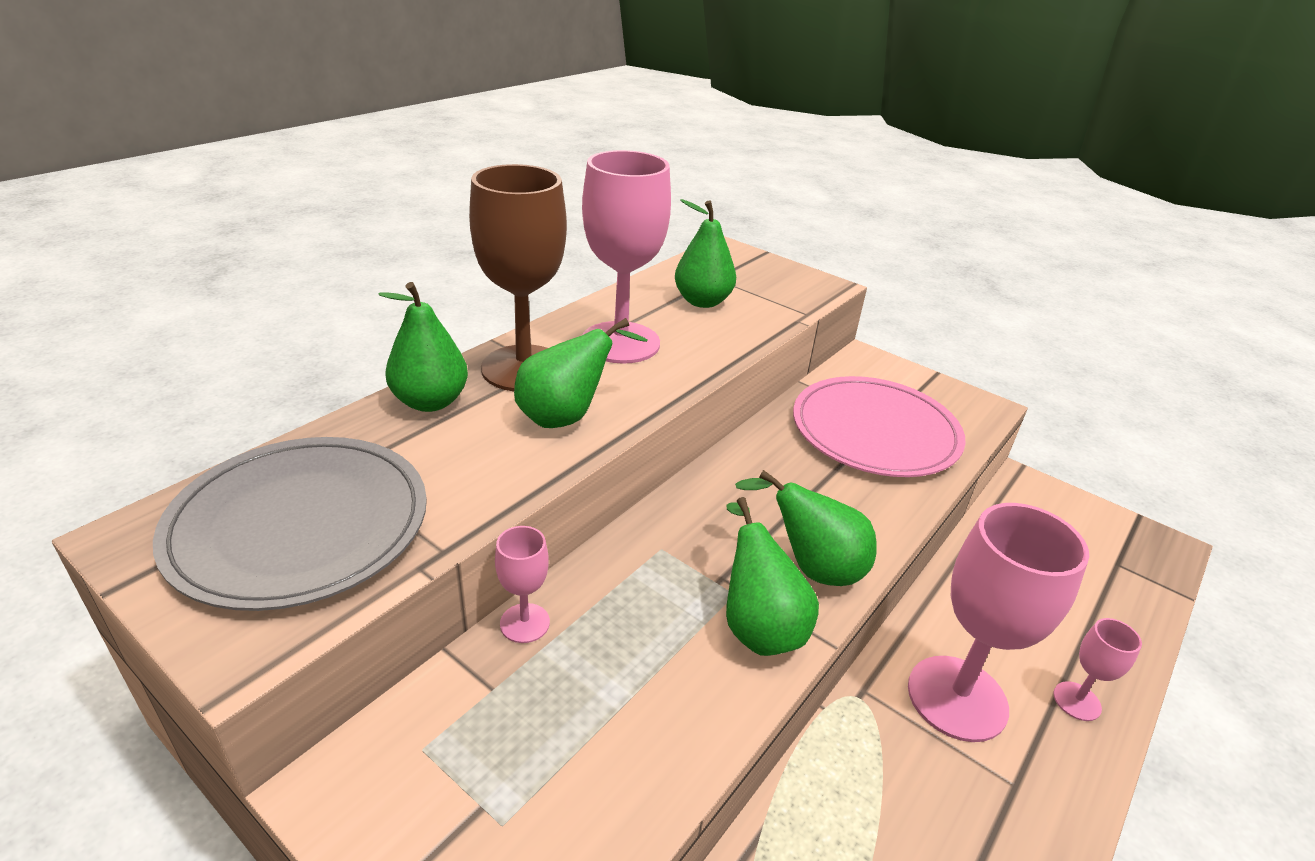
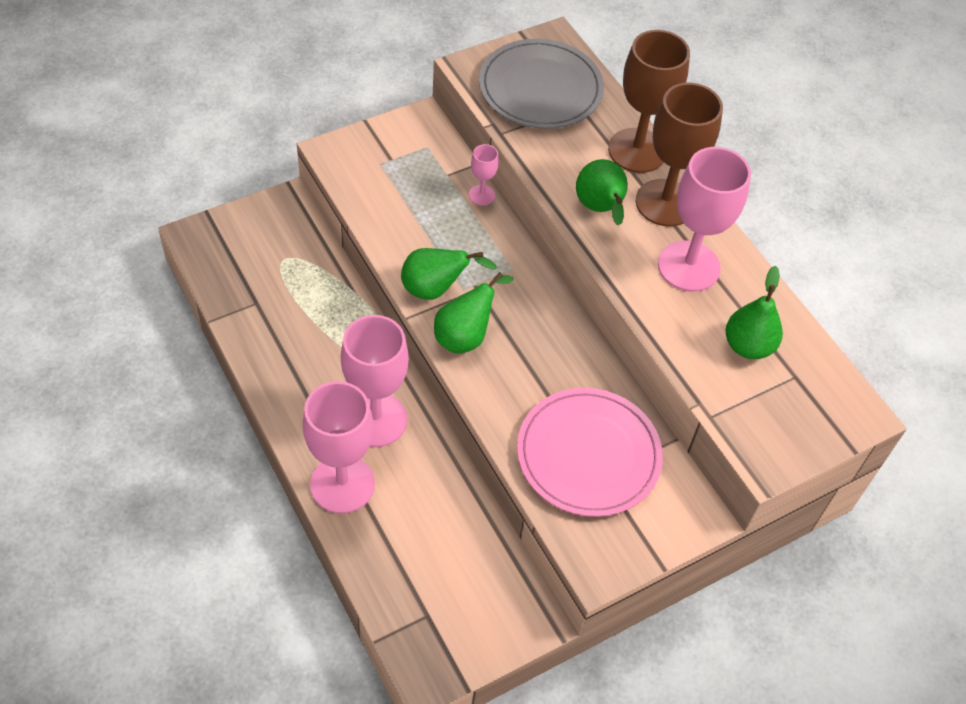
camera: 110 degrees right, 20 degrees up
green pear [379,282,468,412] -> brown goblet [608,30,690,173]
pink goblet [1053,618,1142,721] -> pink goblet [303,381,375,514], size x2.16

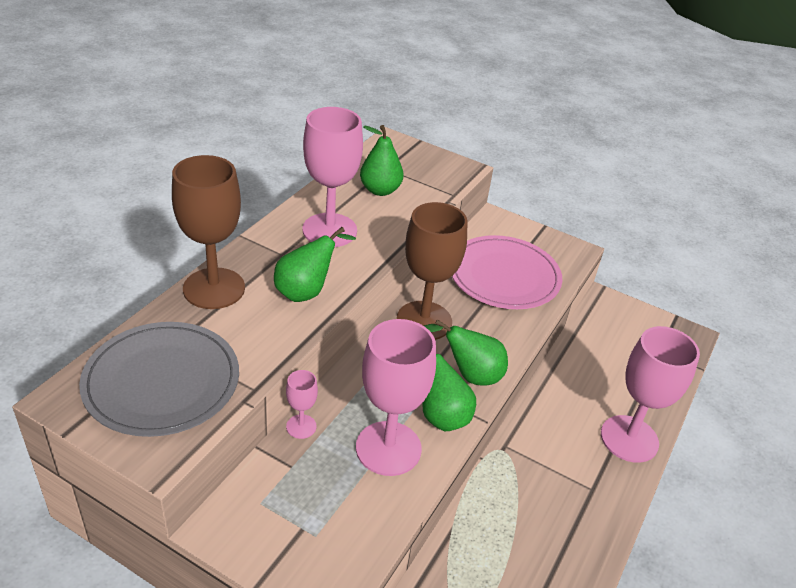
camera: 120 degrees left, 15 degrees down
pink goblet [341,315,409,447] -> pink goblet moved to [356,319,436,476]
brown goblet [636,83,723,227] -> brown goblet moved to [397,202,468,340]

